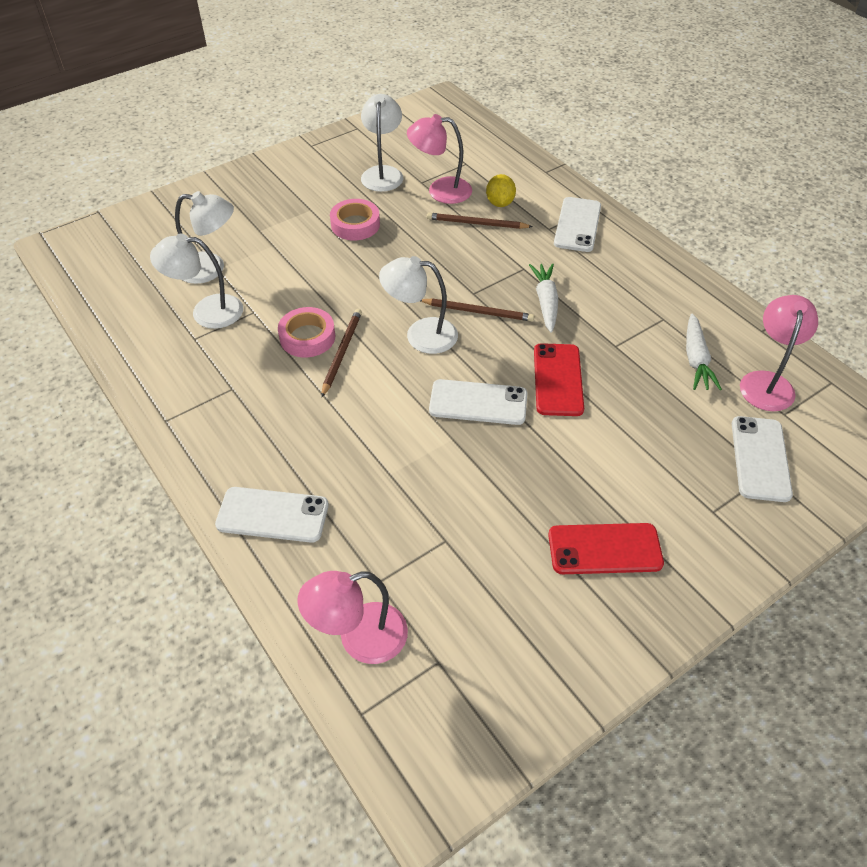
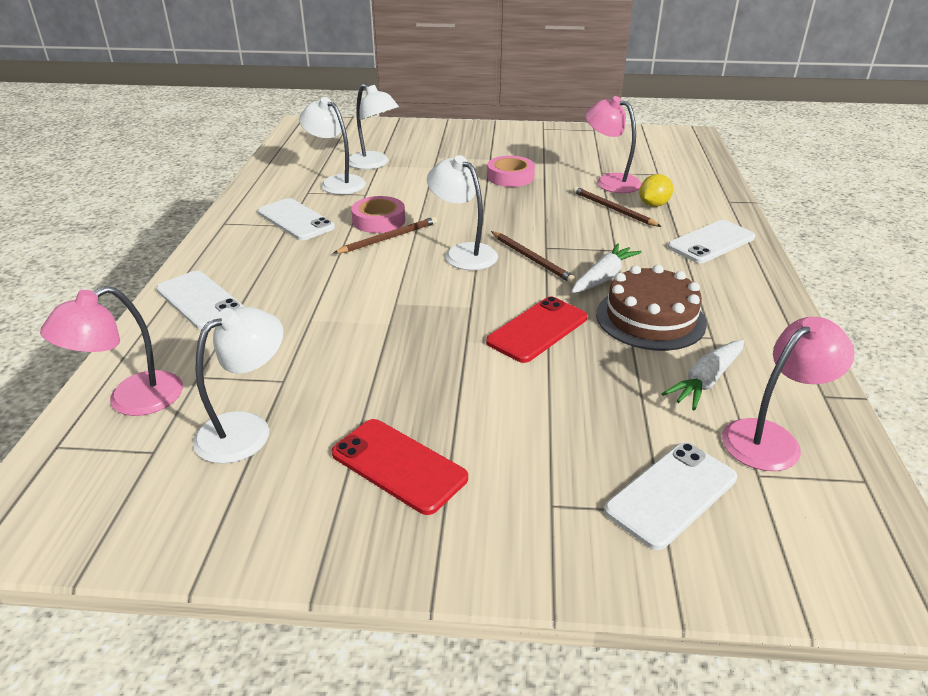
camera: 40 degrees right, 15 degrees down
pink lamp [297,571,408,664] -> pink lamp turned 60 degrees counterclockwise [40,286,183,416]
white lamp [361,94,404,192] -> white lamp moved to [193,307,283,464]
white phone [429,379,527,425] -> white phone moved to [258,198,335,240]
none -> brown cake [596,265,707,351]

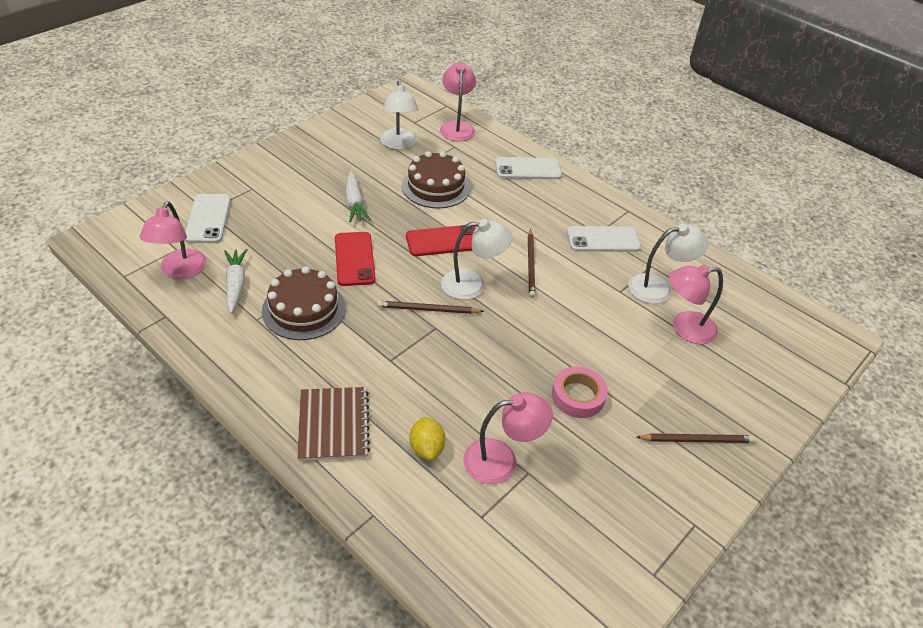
camera: 125 degrees right, 10 degrees up
red phone [331,419,468,515] -> red phone moved to [406,225,476,256]
white lamp [349,84,399,169] -> pink lamp [669,264,723,344]
pink tape [351,196,405,233] -> none
white carrot [571,243,642,293] -> white carrot moved to [345,171,371,222]
brown pencil [573,187,662,227] -> brown pencil moved to [636,433,755,443]
white phone [668,220,755,263] -> brown notebook [297,387,370,461]
none -> brown cake [402,151,470,209]

